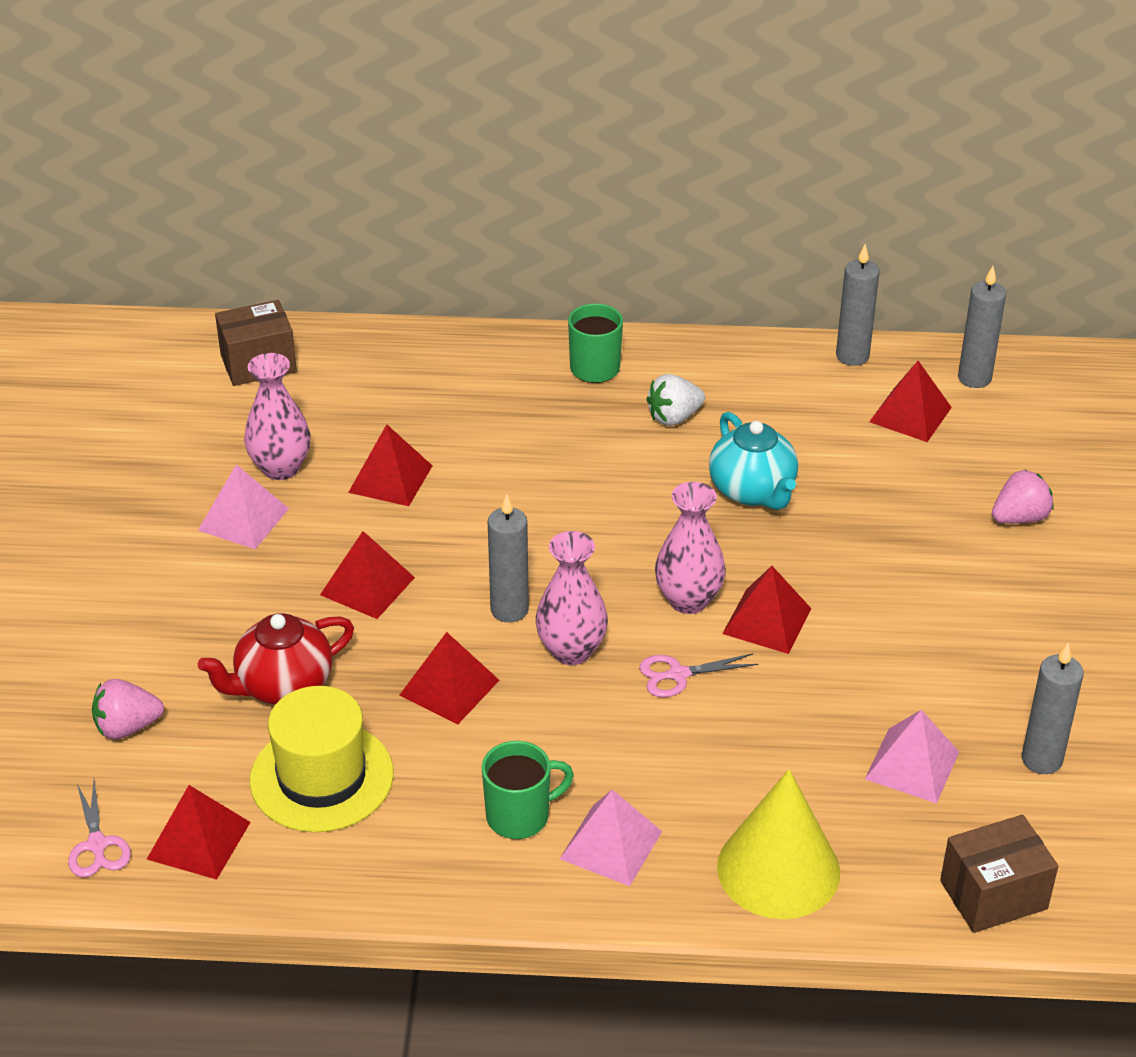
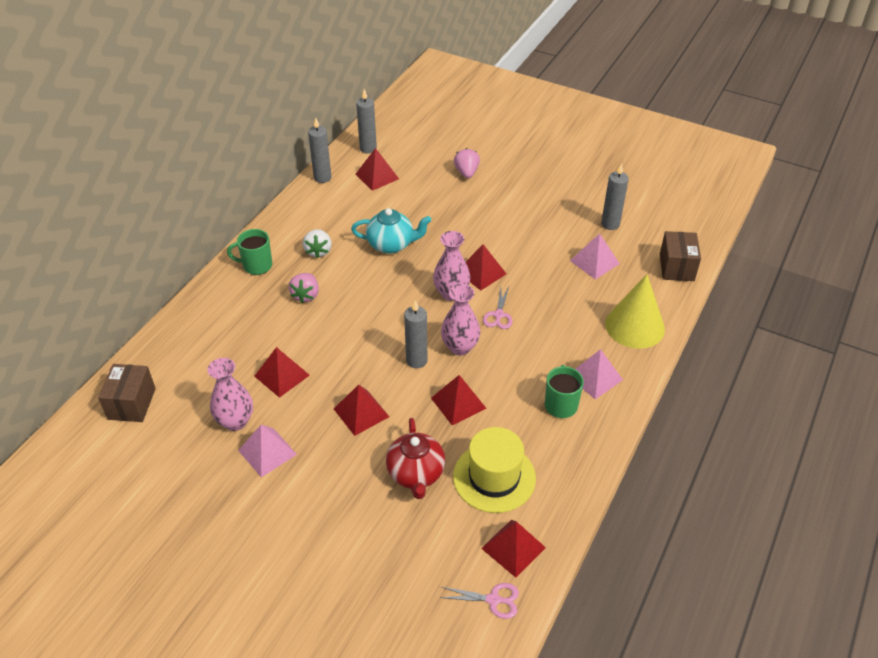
camera: 65 degrees left, 5 degrees up
pink strawberry [92,679,164,739] -> pink strawberry moved to [289,273,319,303]

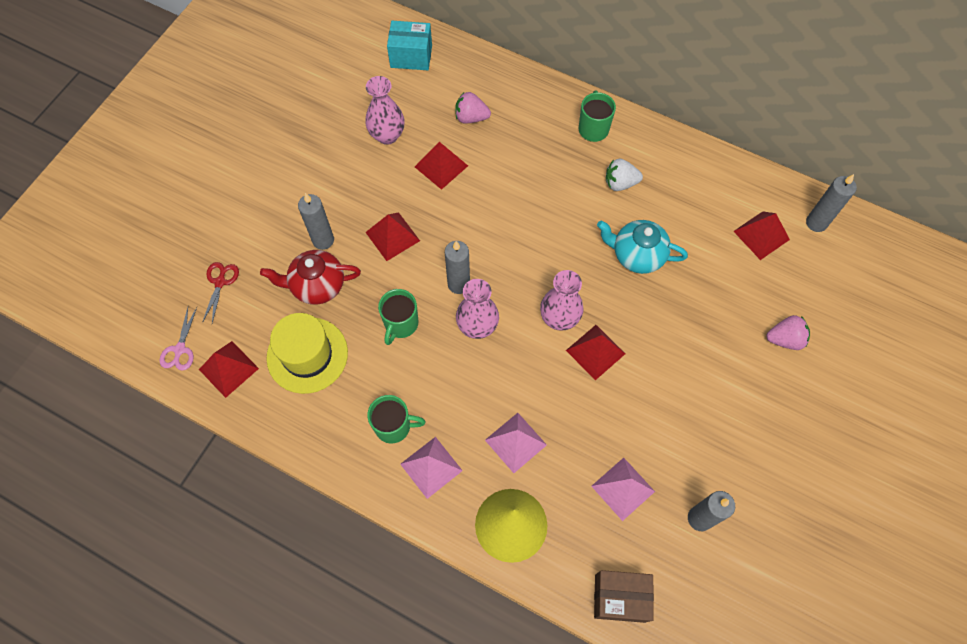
camera: 90 degrees right, 20 degrees up
brown box [98,364,156,422] -> turquoise box [387,21,432,70]
pink pyramid [238,425,297,478] -> pink pyramid moved to [485,413,547,473]
pink strawberry [289,273,319,303] -> pink strawberry moved to [455,92,491,124]
grey candle [308,118,331,183] -> grey candle moved to [298,193,334,250]
turquoise teapot [351,208,431,254] -> turquoise teapot turned 105 degrees clockwise [597,220,688,274]
red pyramid [431,375,487,426] -> green mug [378,289,418,345]
pink scissors [483,287,512,329] -> none
none -> red scissors [202,262,239,323]

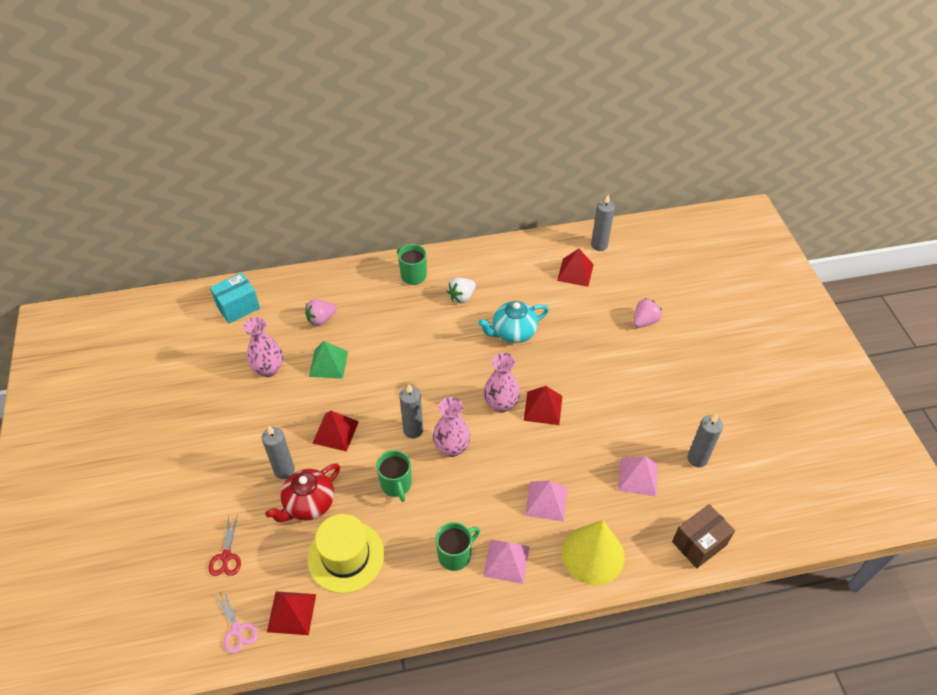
camera: 40 degrees left, 15 degrees down
red scissors [202,262,239,323] -> red scissors turned 150 degrees counterclockwise [208,515,241,576]
red pyramid [415,142,468,190] -> green pyramid [309,341,348,379]

